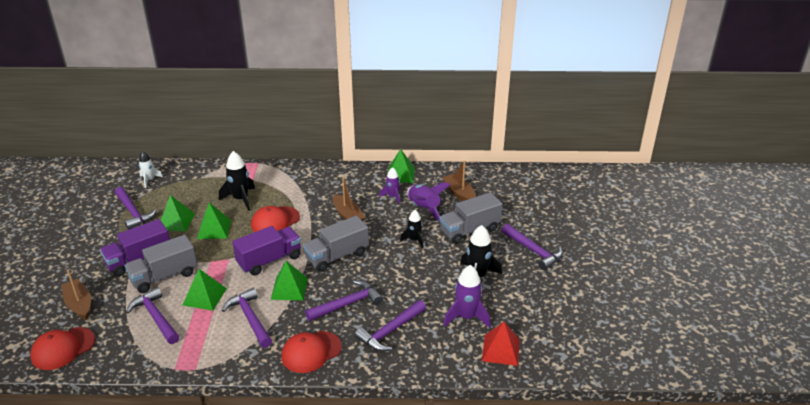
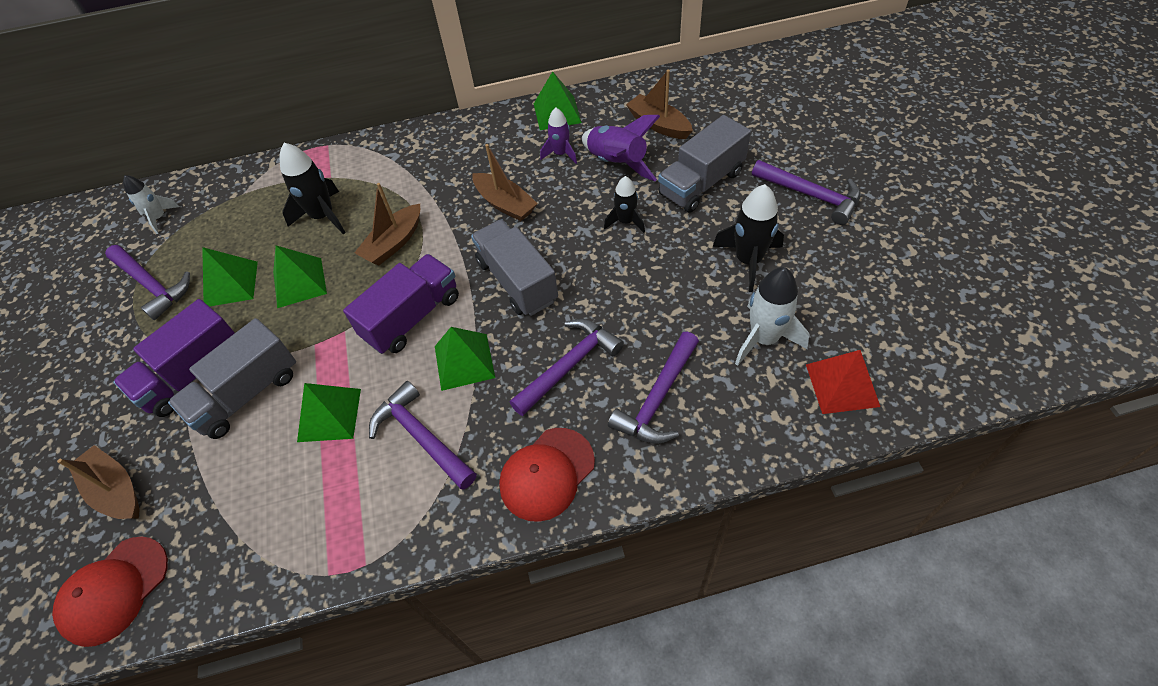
camera: 10 degrees left, 20 degrees up
purple hammer [126,287,179,344] -> none
red cap [251,206,300,232] -> brown boat [354,183,420,265]
grey truck [303,216,369,272] -> grey truck turned 105 degrees clockwise [471,219,558,316]
purple rocket [444,265,491,328] -> white rocket [735,267,809,366]

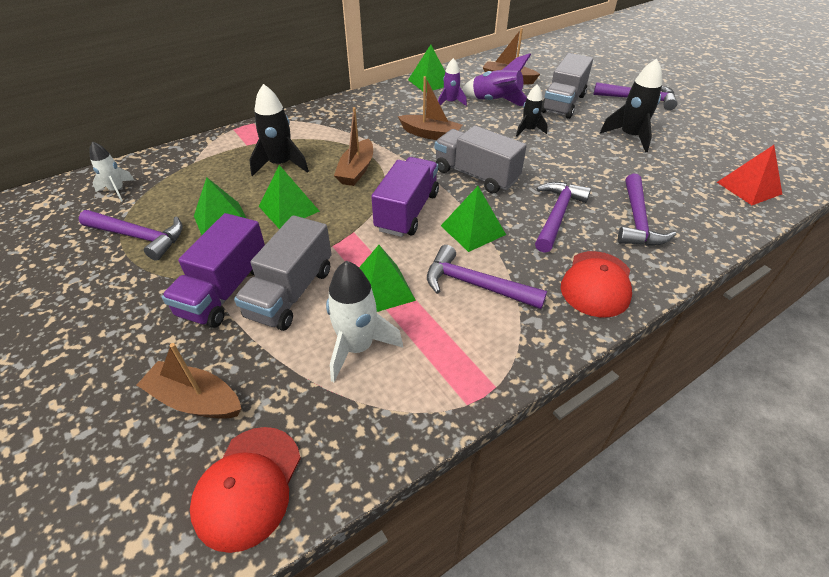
camera: 25 degrees left, 10 degrees down
white rocket [735,267,809,366] -> white rocket moved to [326,261,403,382]

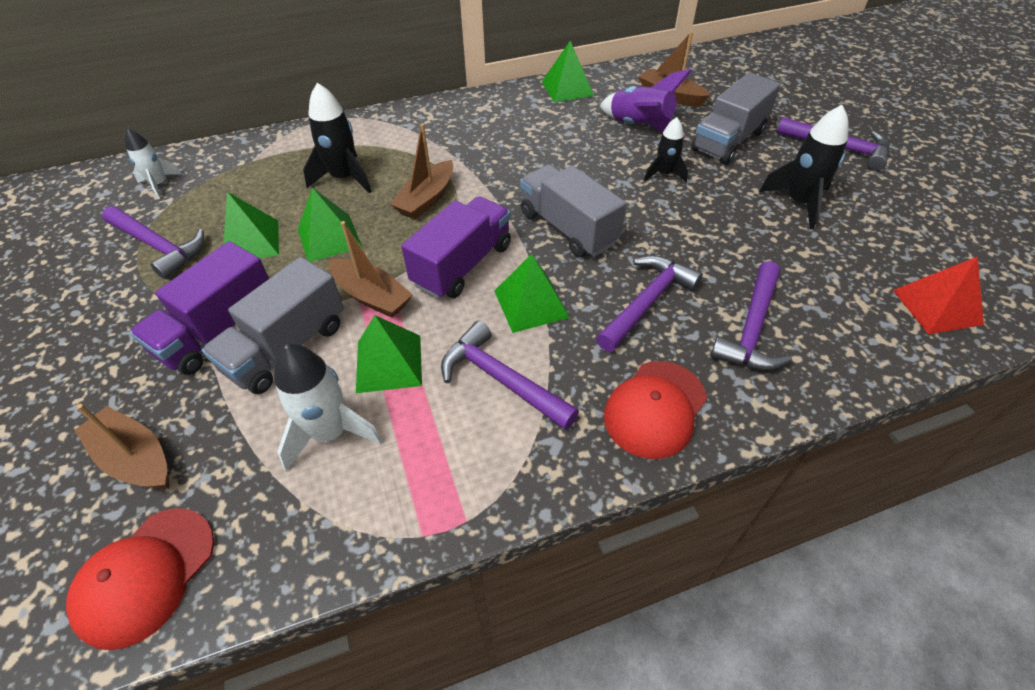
camera: 15 degrees right, 5 degrees up
brown boat [398,76,462,140] -> brown boat moved to [329,221,413,318]
purple rocket [438,58,467,106] -> none

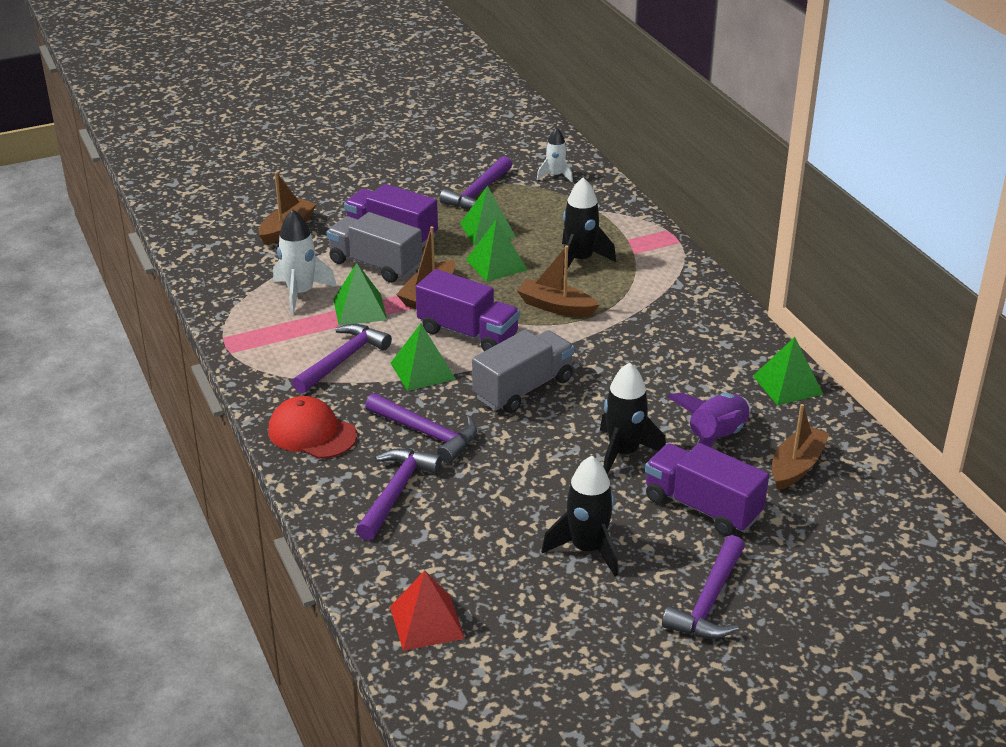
camera: 85 degrees right, 15 degrees down
red cap [66,508,214,650] -> none
black rocket [644,117,688,183] -> black rocket [600,362,666,474], size x1.60
grey truck [691,72,781,164] -> purple truck [645,443,769,536]
purple hammer [710,261,792,370] -> purple hammer turned 90 degrees clockwise [356,448,442,541]

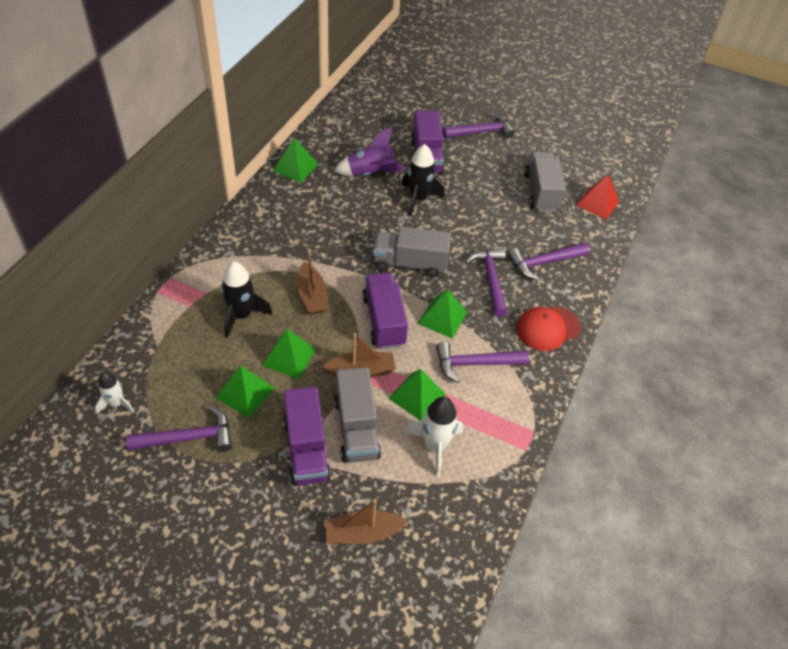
camera: 135 degrees left, 15 degrees up
red cap [268,396,357,459] -> red cap turned 75 degrees clockwise [516,306,581,351]
black rocket [542,456,618,576] -> none
brown boat [772,404,830,490] -> none
none -> grey truck [524,151,566,212]

